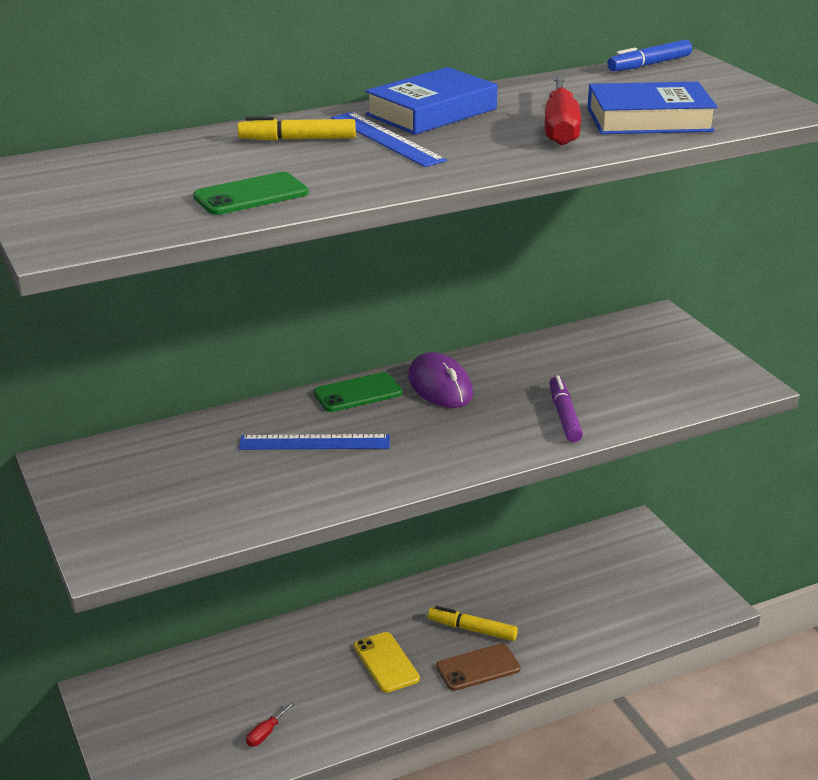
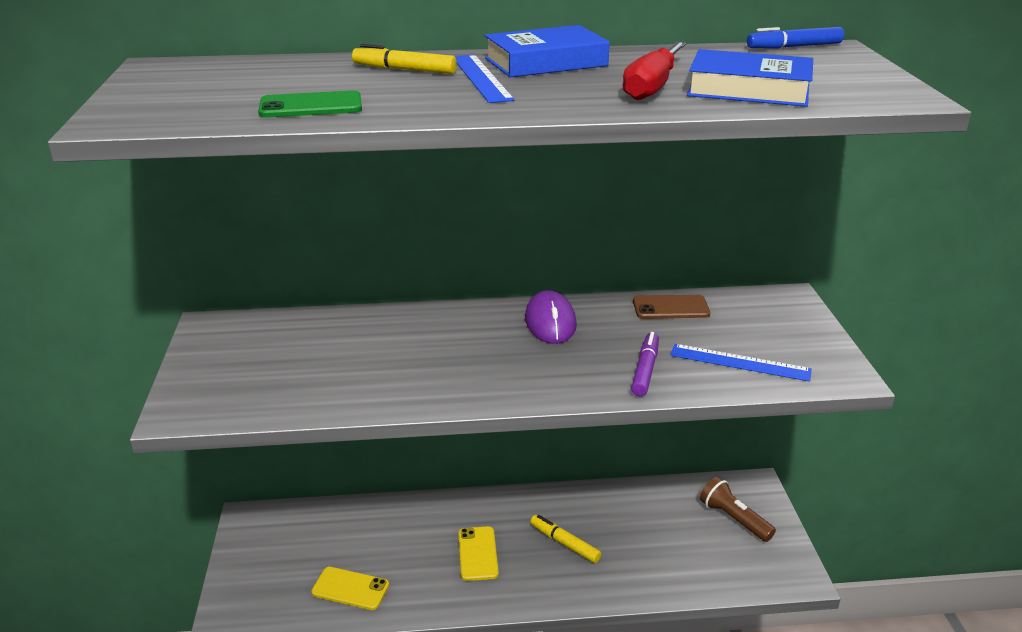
camera: 20 degrees right, 0 degrees up
blue ruler [239,434,390,450] -> blue ruler moved to [671,344,812,382]
red screwdriver [246,701,295,746] -> yellow phone [311,567,389,610]
green phone [314,372,403,412] -> none
brown phone [436,643,521,691] -> brown phone moved to [633,295,710,319]
none -> brown flashlight [700,477,776,542]

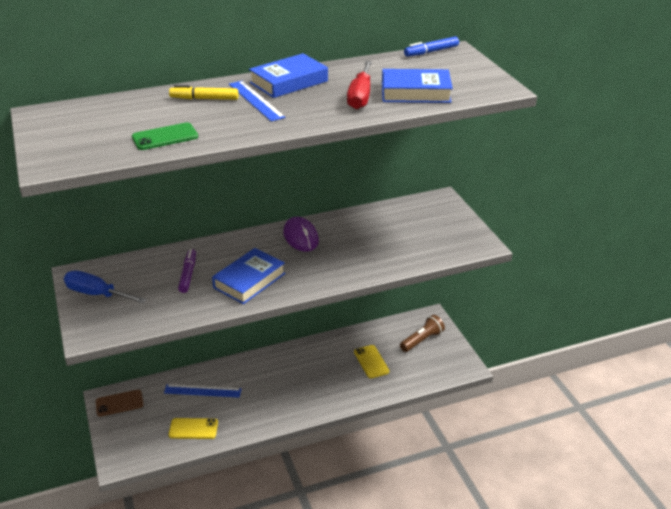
camera: 15 degrees left, 5 degrees up
yellow phone [458,527,499,581] -> yellow phone moved to [354,345,389,378]
yellow marker [530,515,601,563] -> none
purple marker [631,332,659,397] -> purple marker moved to [178,249,196,293]
brown phone [633,295,710,319] -> brown phone moved to [96,390,144,416]
blue ruler [671,344,812,382] -> blue ruler moved to [164,384,242,398]
brown flashlight [700,477,776,542] -> brown flashlight turned 105 degrees clockwise [400,315,445,352]
none -> blue screwdriver [64,271,146,303]
none -> blue book [212,248,285,304]

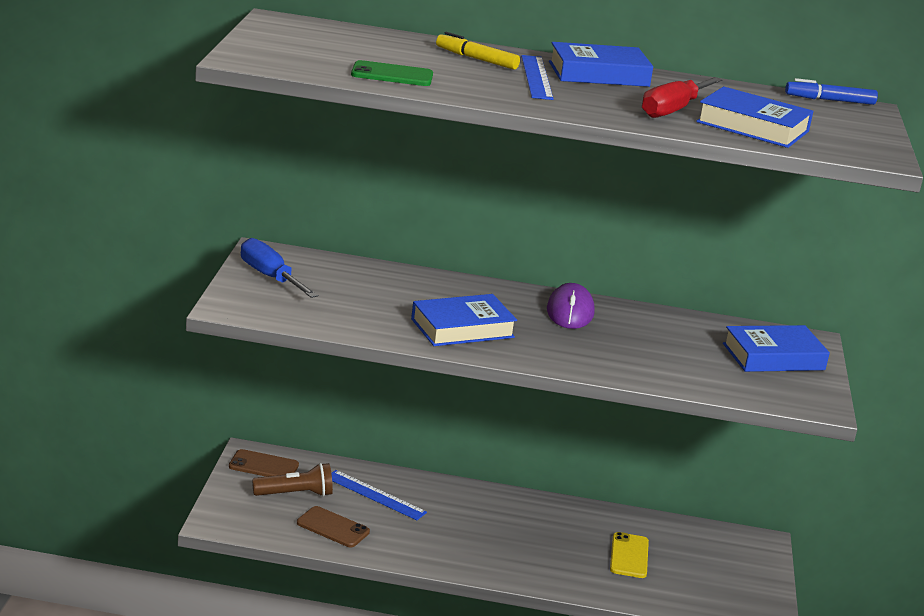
camera: 25 degrees right, 10 degrees down
yellow phone [168,418,218,439] -> brown phone [297,506,370,547]
purple marker [178,249,196,293] -> none
brown flashlight [400,315,445,352] -> brown flashlight moved to [252,463,333,497]
none -> blue book [723,325,830,372]

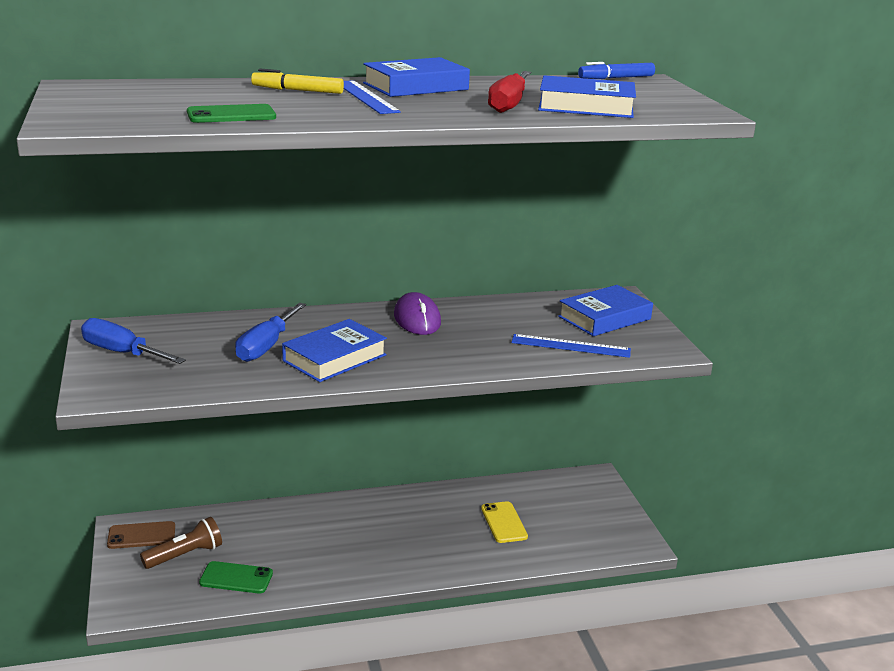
camera: 20 degrees left, 0 degrees up
brown phone [297,506,370,547] -> green phone [199,561,273,594]
blue ruler [331,470,427,520] -> blue ruler moved to [511,334,631,358]
none -> blue screwdriver [235,303,306,362]

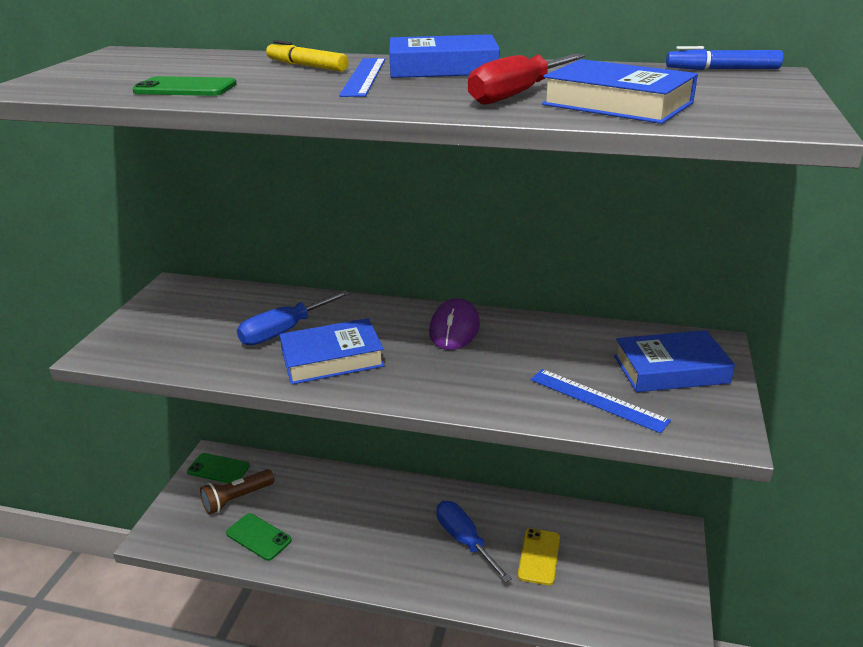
camera: 30 degrees right, 5 degrees up
blue screwdriver [81,318,186,364] -> blue screwdriver moved to [436,501,512,583]
brown phone [107,521,175,549] -> green phone [187,453,250,483]
brown flashlight [140,517,222,569] -> brown flashlight turned 150 degrees clockwise [200,469,274,514]

